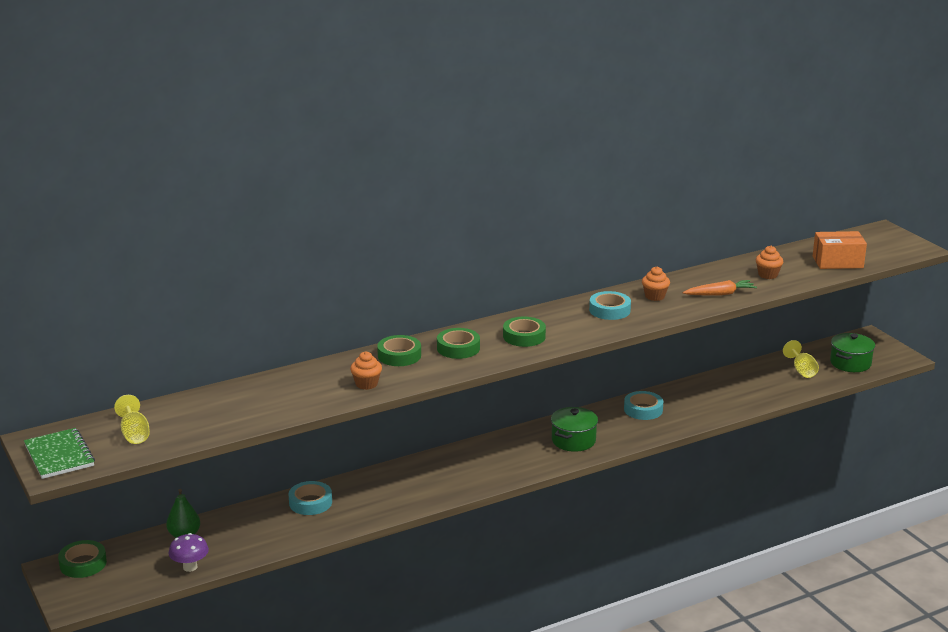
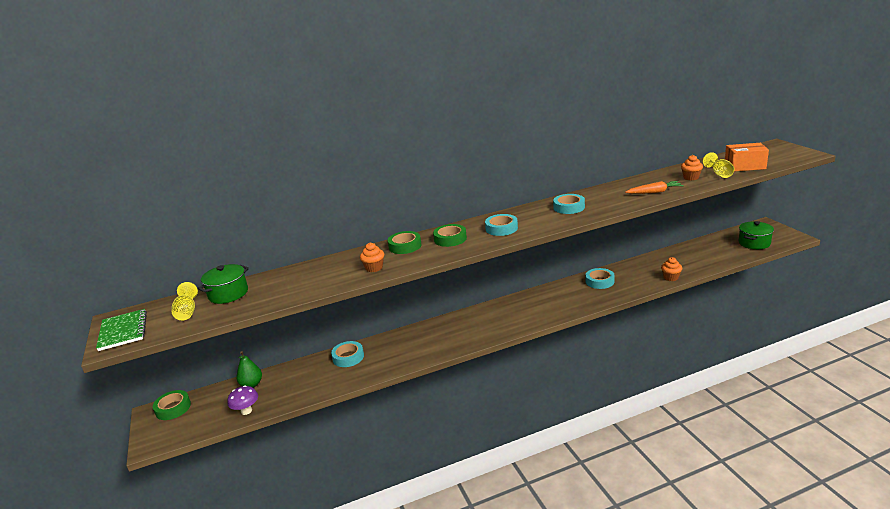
camera: 10 degrees right, 0 degrees up
green tape [503,317,546,347] -> turquoise tape [485,214,518,236]
green pot [551,407,598,452] -> green pot moved to [197,264,249,304]
orange cupcake [642,266,670,301] -> orange cupcake moved to [661,257,682,281]
yellow goblet [783,340,819,378] -> yellow goblet moved to [703,152,734,178]

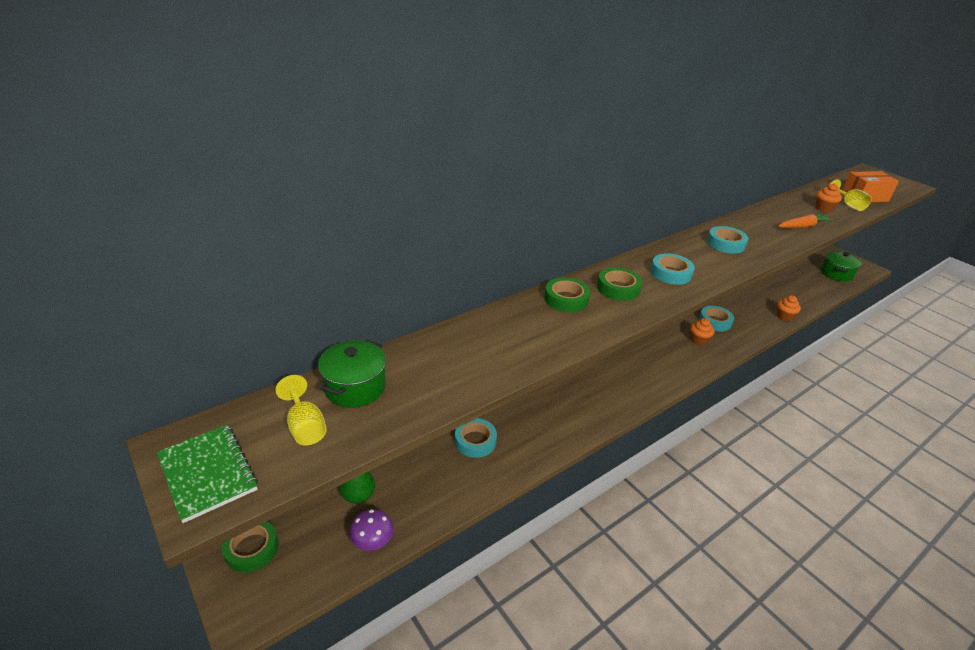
camera: 20 degrees left, 10 degrees up
orange cupcake [360,243,384,272] -> orange cupcake moved to [690,318,714,345]

